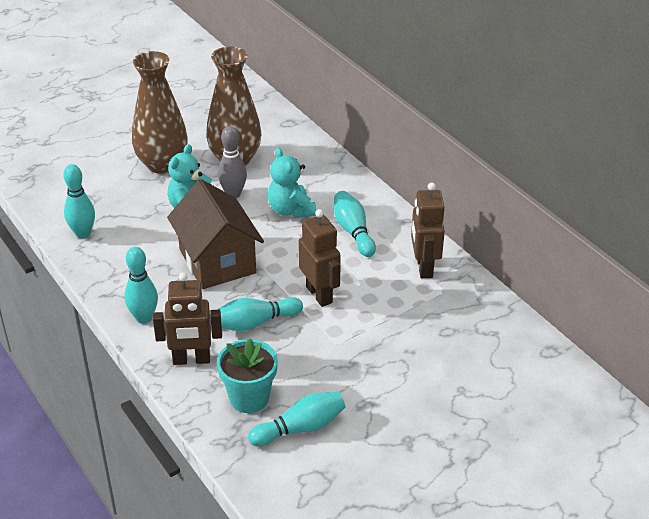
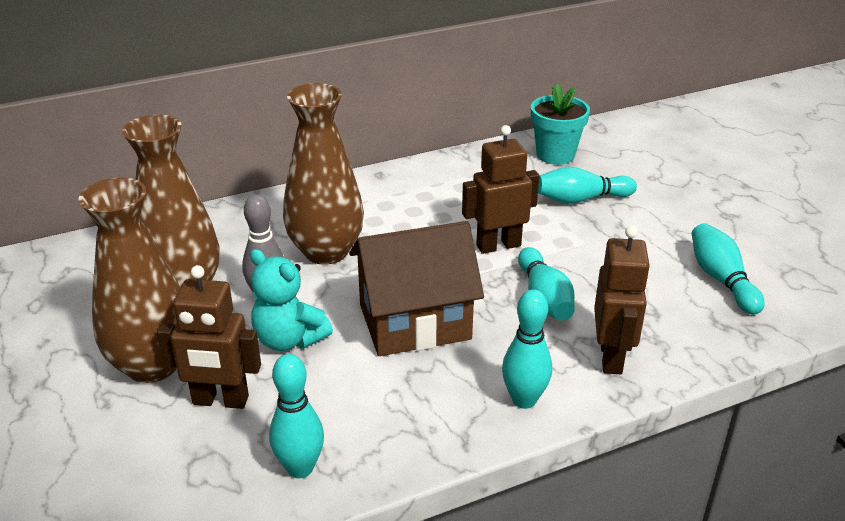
camera: 80 degrees left, 5 degrees down
turquoise flower pot [217,339,278,413] -> turquoise flower pot moved to [531,84,590,165]
turquoise teddy bear [268,147,316,218] -> brown vase [283,83,364,265]
turquoise bowling pin [334,191,376,257] -> turquoise bowling pin moved to [538,167,637,204]
brown robot [411,182,445,278] -> brown robot moved to [157,265,261,409]

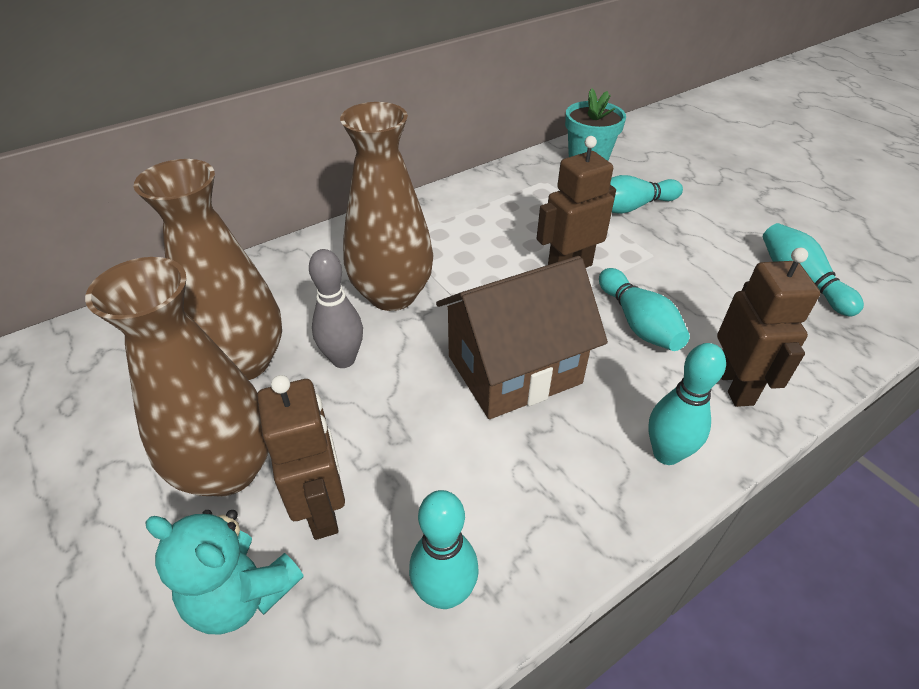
camera: 10 degrees left, 10 degrees up
brown robot [157,265,261,409] -> brown robot turned 105 degrees counterclockwise [257,375,345,540]
turquoise teddy bear [250,249,333,351] -> turquoise teddy bear moved to [145,510,304,634]

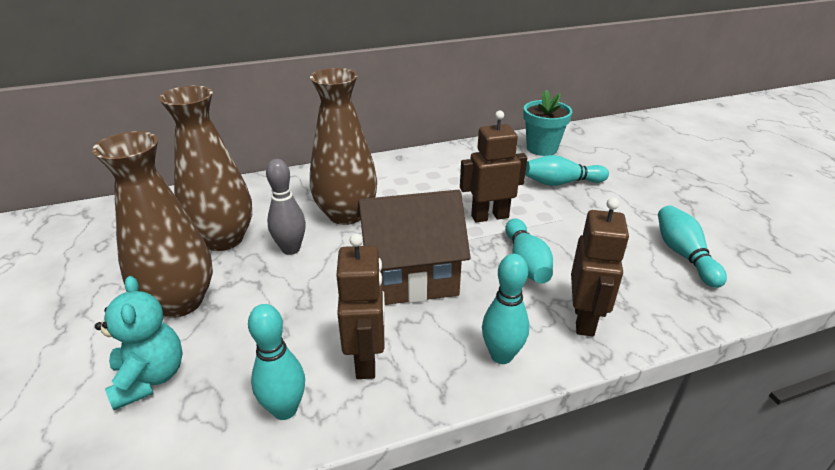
camera: 15 degrees right, 10 degrees down
turquoise teddy bear [145,510,304,634] -> turquoise teddy bear turned 150 degrees counterclockwise [95,276,183,410]
brown robot [257,375,345,540] -> brown robot moved to [336,233,385,379]

